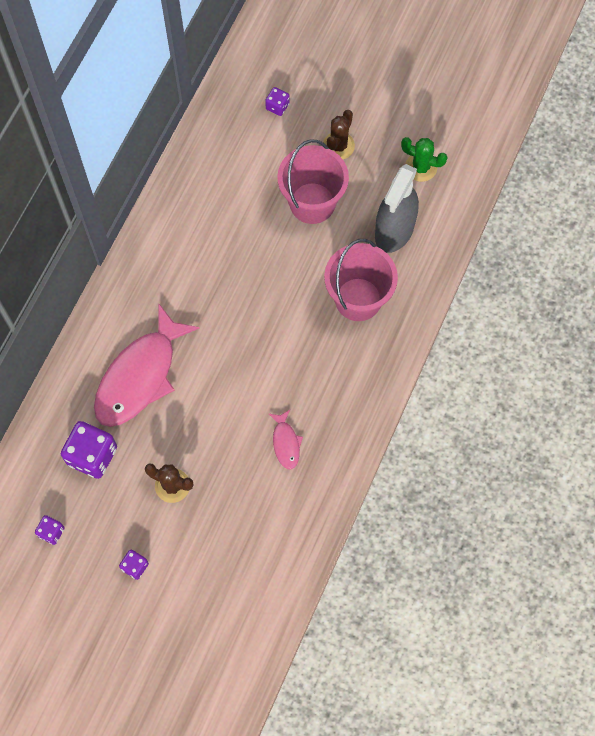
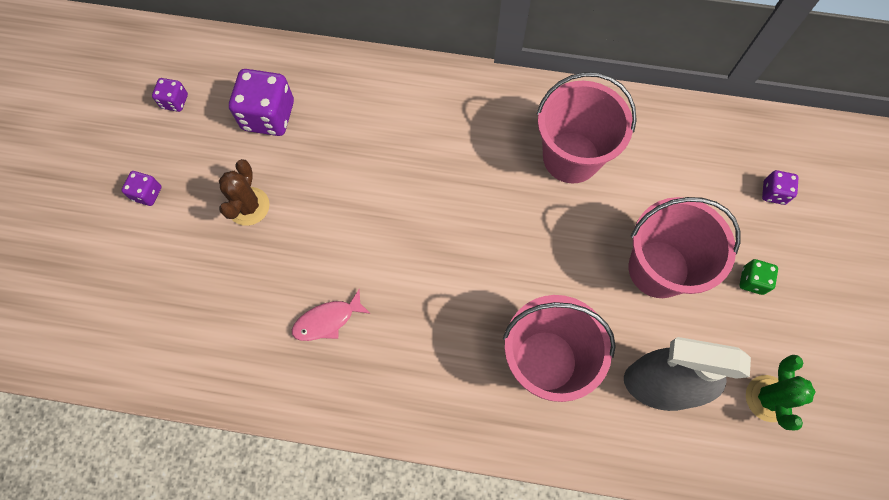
camera: 75 degrees right, 0 degrees up
pink fish [94,304,199,427] -> none
brown cactus [323,110,355,159] -> green dice [739,259,778,295]
none -> pink bucket [537,72,637,183]

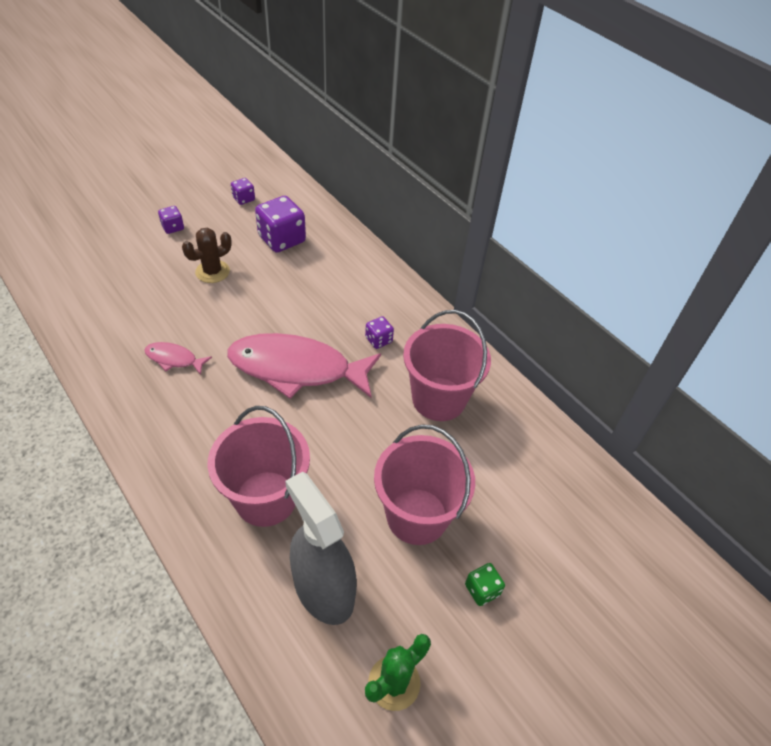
camera: 40 degrees right, 20 degrees down
purple dice [762,170,799,205] -> purple dice moved to [365,316,394,349]
none -> pink fish [227,333,381,399]

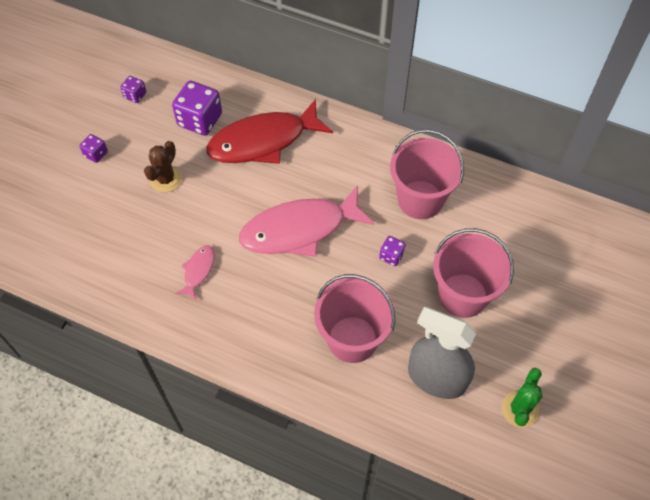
camera: 25 degrees left, 10 degrees up
pink fish [144,342,212,375] -> pink fish turned 120 degrees clockwise [175,245,215,300]
purple dice [365,316,394,349] -> purple dice moved to [379,236,406,266]
green dice [465,563,505,606] -> none
none -> red fish [206,99,333,164]

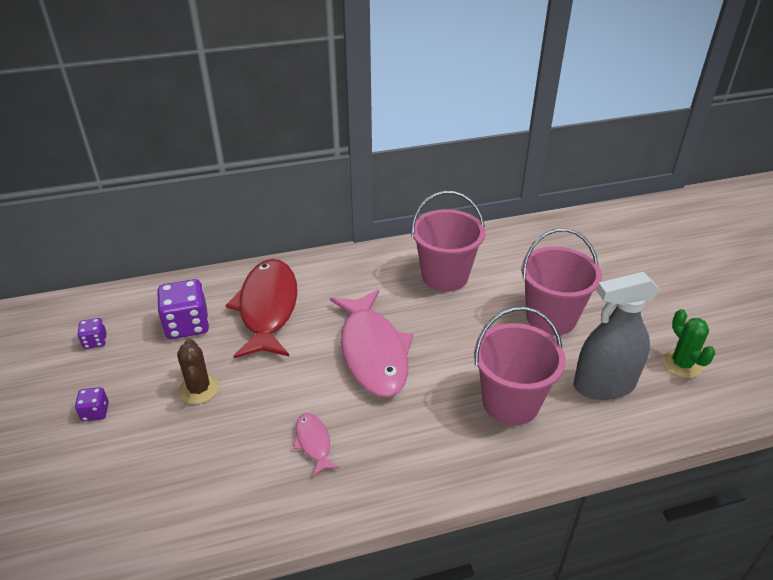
camera: 40 degrees left, 20 degrees down
red fish [206,99,333,164] -> red fish turned 150 degrees clockwise [225,259,297,358]
pink fish [239,185,375,257] -> pink fish turned 45 degrees counterclockwise [330,290,414,397]
purple dice [379,236,406,266] -> none

